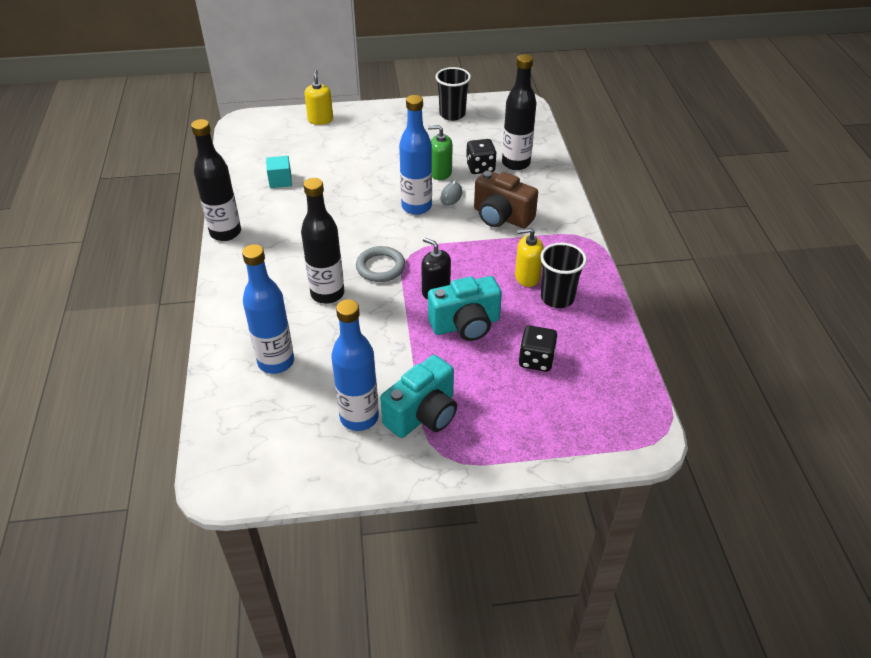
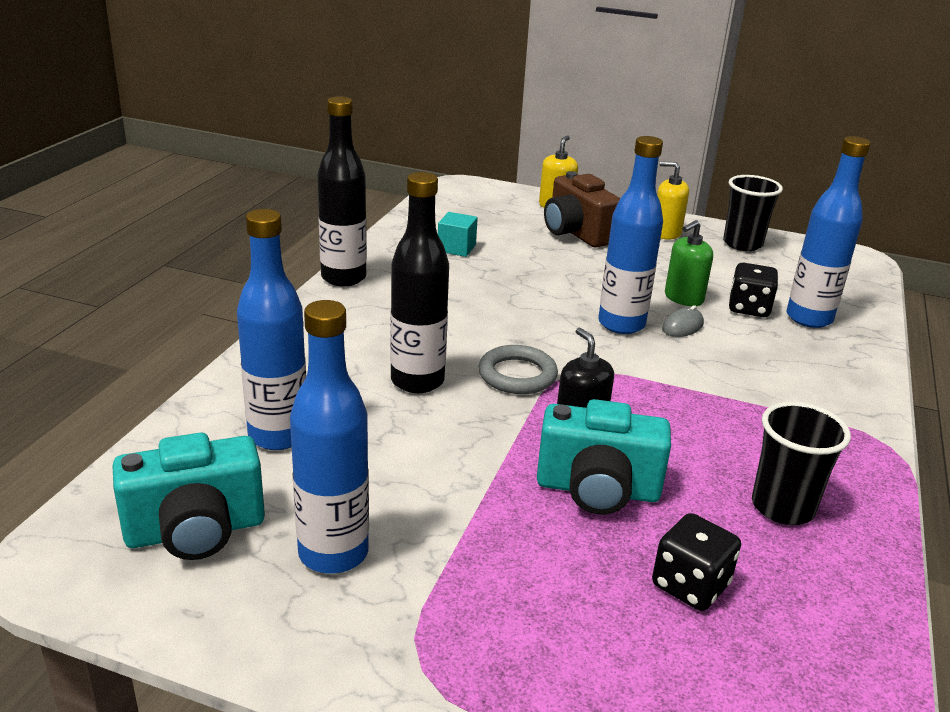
camera: 25 degrees right, 15 degrees down
turquoise camera [380,355,457,438] -> turquoise camera moved to [113,432,265,560]
green soap dispenser [428,125,453,180] -> green soap dispenser turned 75 degrees counterclockwise [665,220,713,306]
brown camera [474,170,538,228] -> brown camera moved to [544,171,620,248]
black bottle [502,54,537,170] -> blue bottle [787,136,871,328]
yellow soap dispenser [515,228,544,287] -> yellow soap dispenser moved to [657,162,689,240]

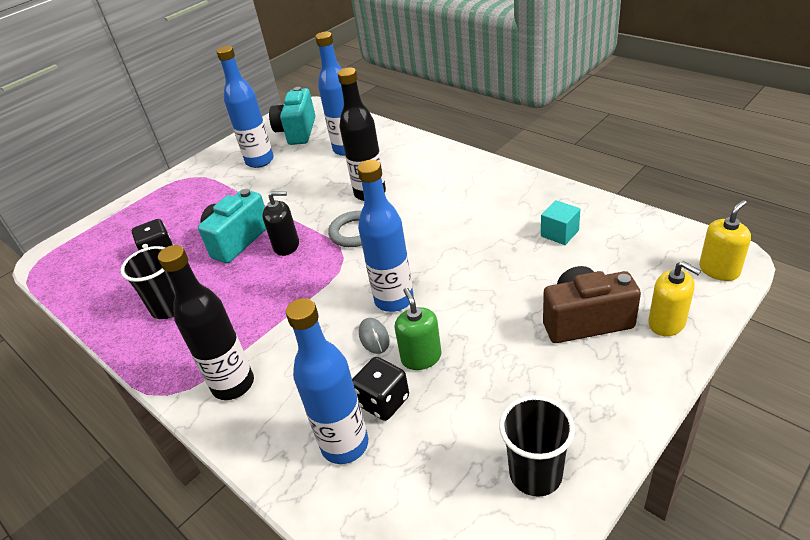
camera: 120 degrees right, 10 degrees up
black bottle [317,96,367,286] -> black bottle moved to [158,245,254,400]
yellow soap dispenser [657,162,689,240] -> yellow soap dispenser moved to [699,200,751,281]

